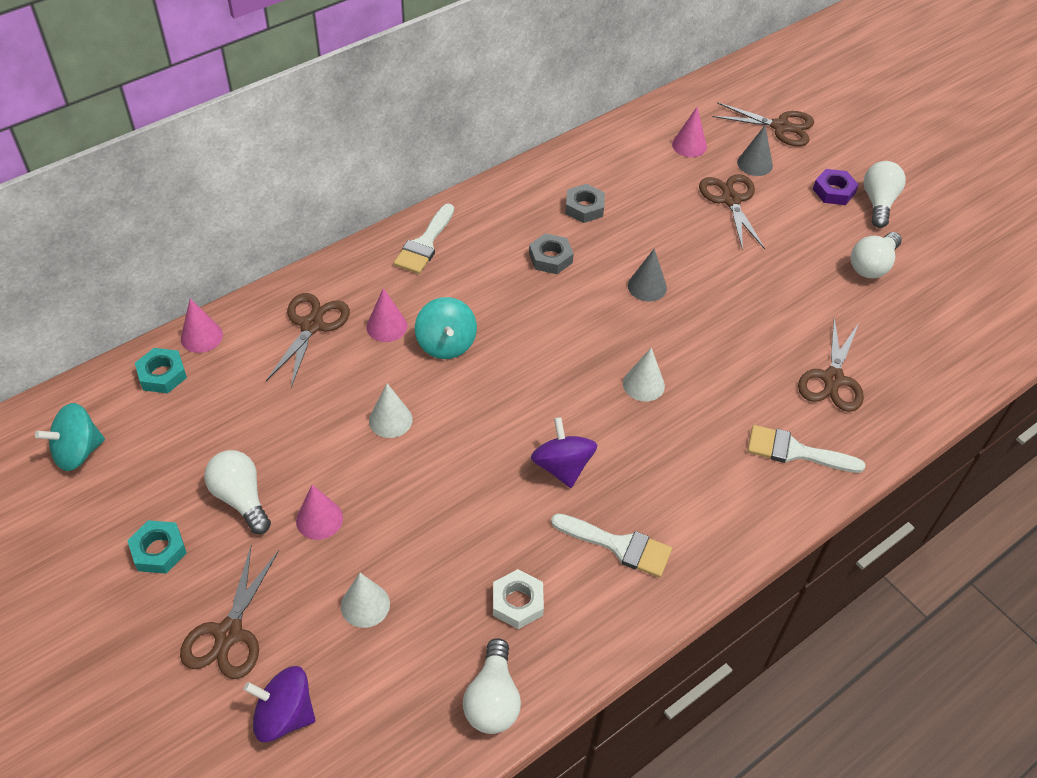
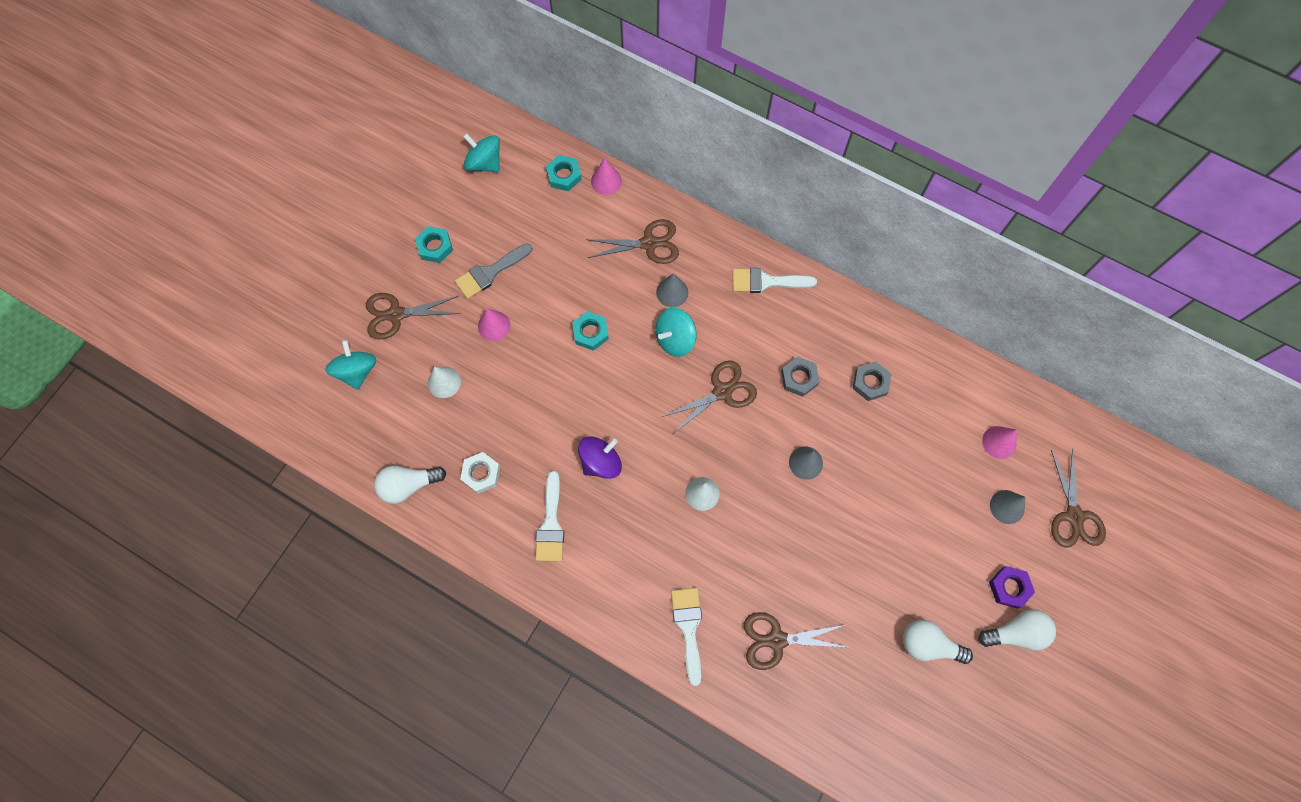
camera: 70 degrees right, 20 degrees up
white light bulb [204,450,271,534] -> grey brush [455,243,532,299]
purple spinning top [244,666,315,742] -> turquoise spinning top [325,340,376,390]
pink cone [366,288,407,342] -> grey cone [656,273,688,307]
white cone [369,383,413,438] -> turquoise nut [572,311,609,351]
brown scissors [699,174,765,251] -> brown scissors moved to [662,360,757,434]

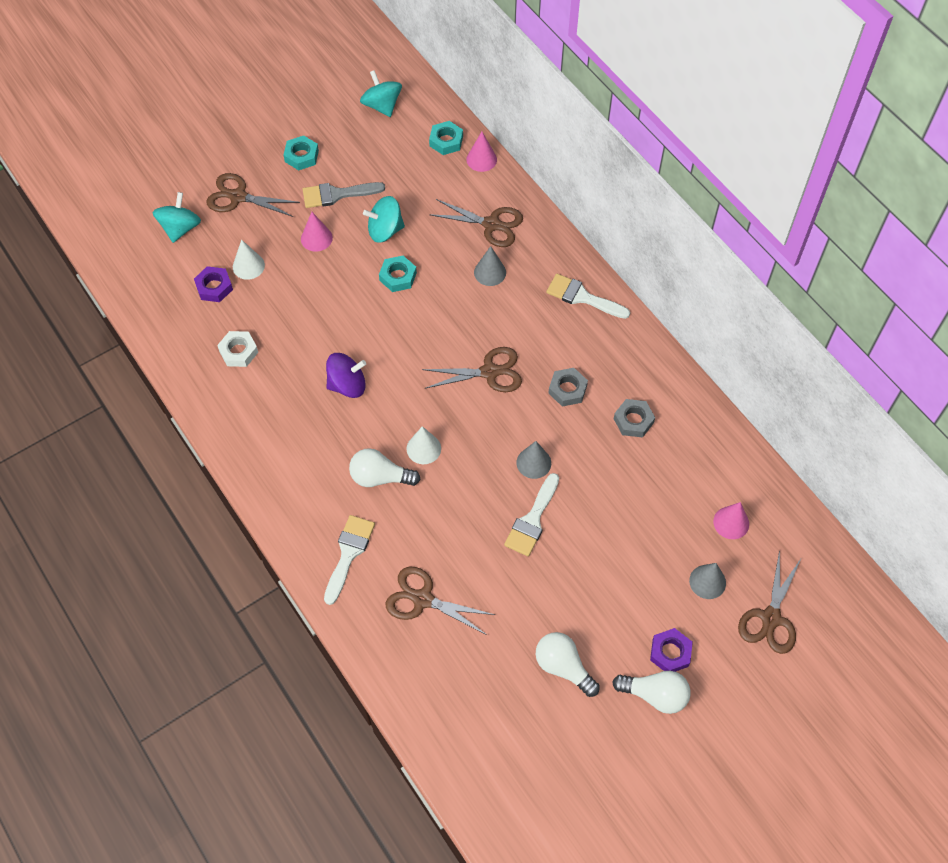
camera: 25 degrees right, 10 degrees down
white light bulb [374,466,446,504] -> white light bulb moved to [349,448,421,487]
white brush [535,471,564,562] -> white brush moved to [504,473,559,556]
turquoise spinning top [655,308,697,357] -> turquoise spinning top moved to [363,196,405,243]
none -> purple nut [194,266,233,302]

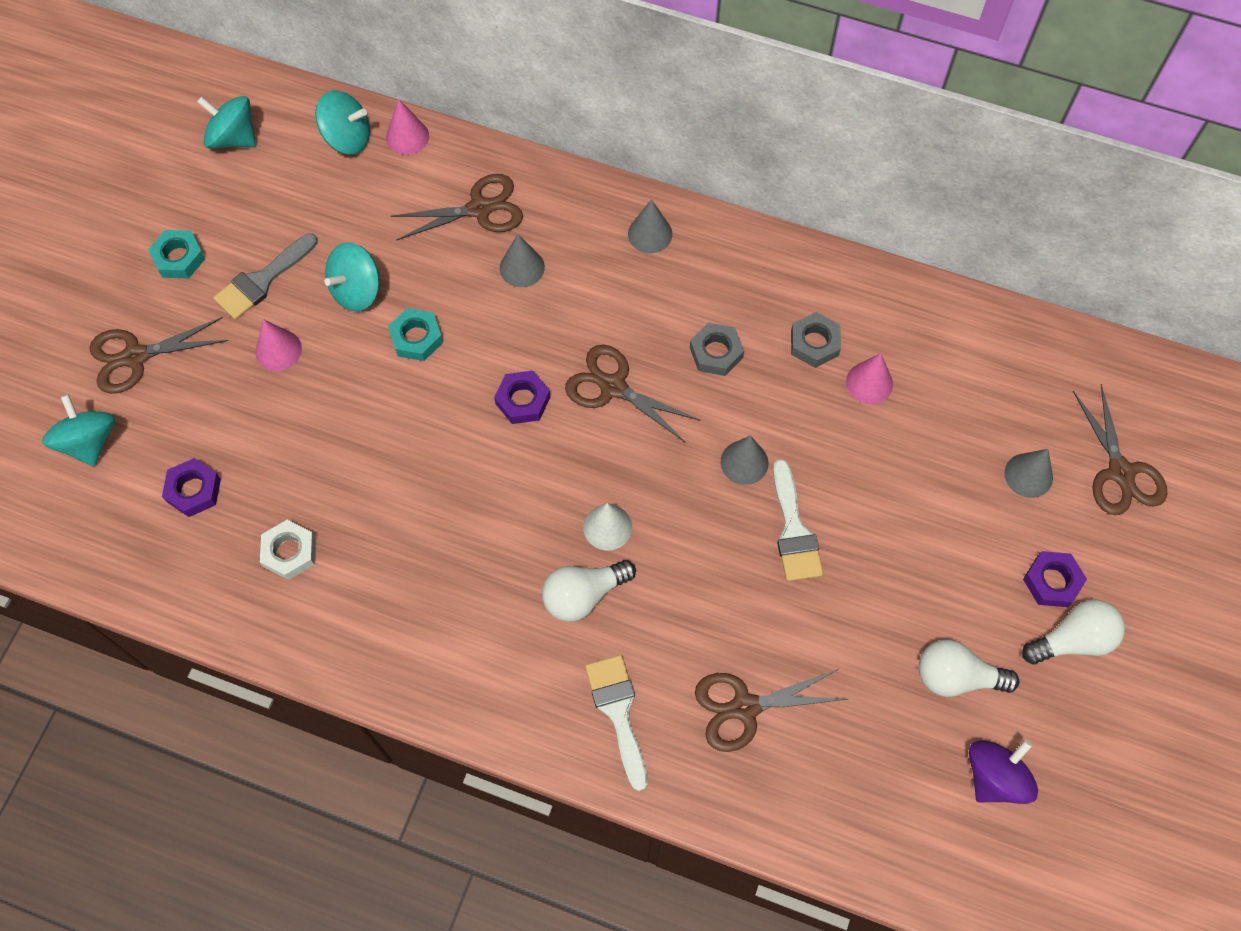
camera: 35 degrees left, 5 degrees up
white cone [233,240,265,280] -> none
purple spinning top [326,353,366,398] -> purple spinning top moved to [969,740,1038,804]
brown scissors [422,347,522,392] -> brown scissors turned 105 degrees counterclockwise [565,345,701,443]
turquoise nut [429,121,463,155] -> turquoise spinning top [315,90,370,155]
white brush [546,274,630,319] -> grey cone [628,199,672,253]
pink cone [713,502,749,539] -> pink cone moved to [846,353,893,404]
none -> purple nut [494,371,550,424]

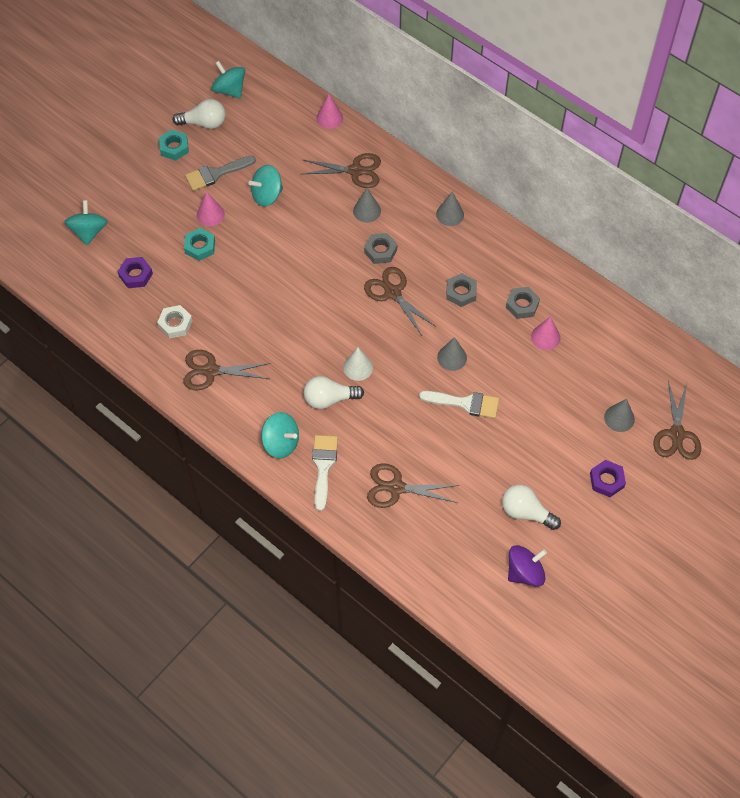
camera: 20 degrees right, 5 degrees down
brown scissors [89,317,228,393] -> brown scissors moved to [183,350,271,390]
turquoise spinning top [315,90,370,155] -> turquoise spinning top moved to [261,412,299,458]
turquoise nut [388,308,443,361] -> turquoise nut moved to [184,228,215,261]
purple nut [494,371,550,424] -> none
white brush [773,459,824,581] -> white brush turned 90 degrees counterclockwise [419,391,499,419]
white light bulb [1022,599,1125,664] -> white light bulb moved to [173,99,226,129]
none -> grey nut [364,233,397,264]

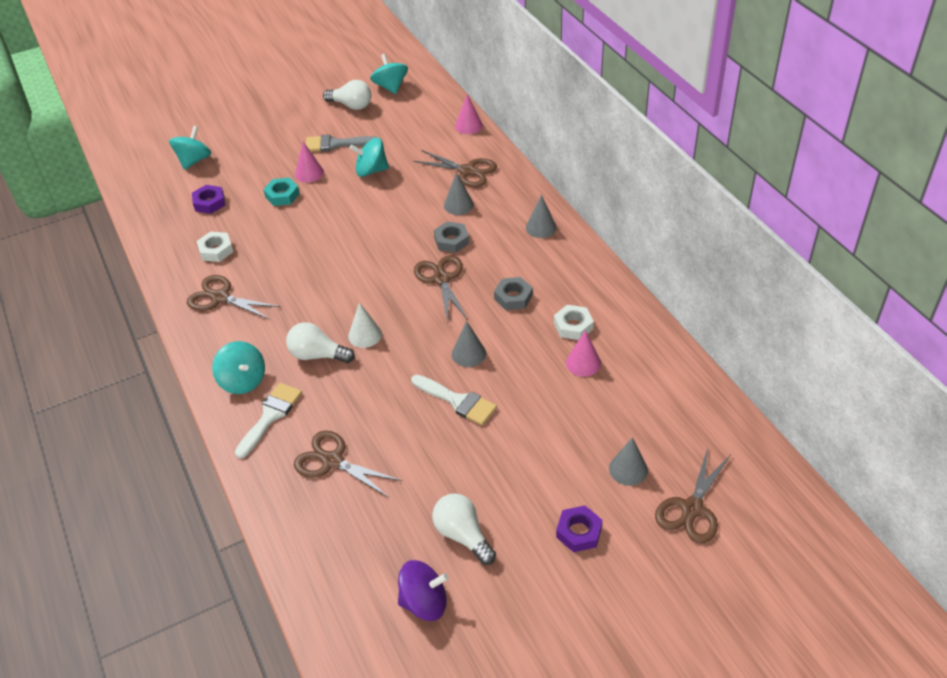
camera: 25 degrees right, 15 degrees down
turquoise nut [159,130,189,161] -> none
grey nut [506,287,540,319] -> white nut [554,305,594,340]

